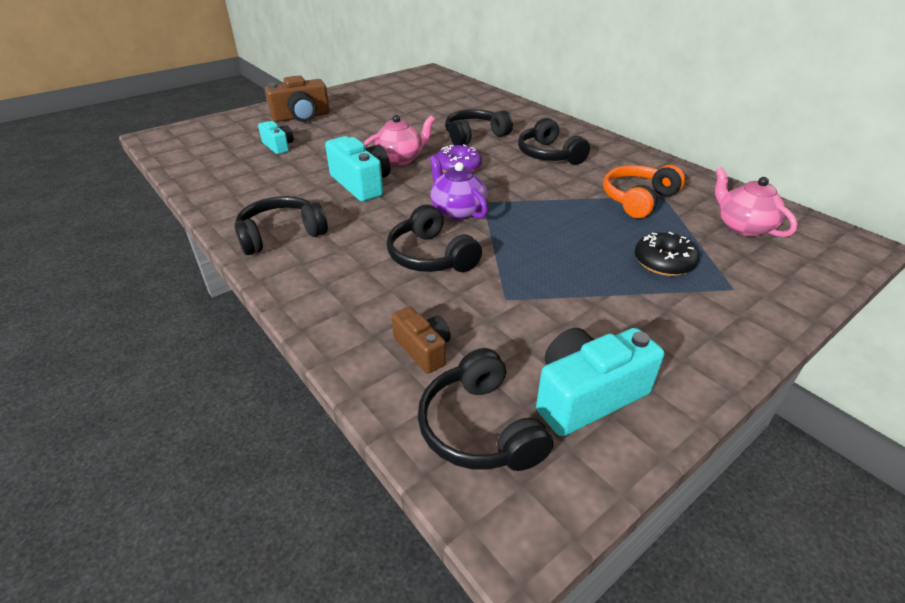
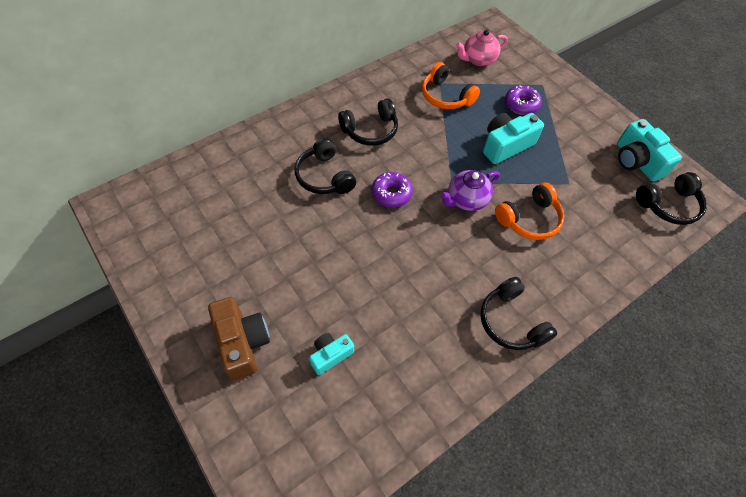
camera: 90 degrees left, 20 degrees up
turquoise camera [325,136,390,202] -> turquoise camera moved to [483,113,544,164]
pink teapot [364,115,435,165] -> none
black headphones [387,204,482,272] -> orange headphones [495,183,564,240]
brown camera [392,307,451,374] -> none
black donut [634,231,699,276] -> purple donut [505,85,542,115]

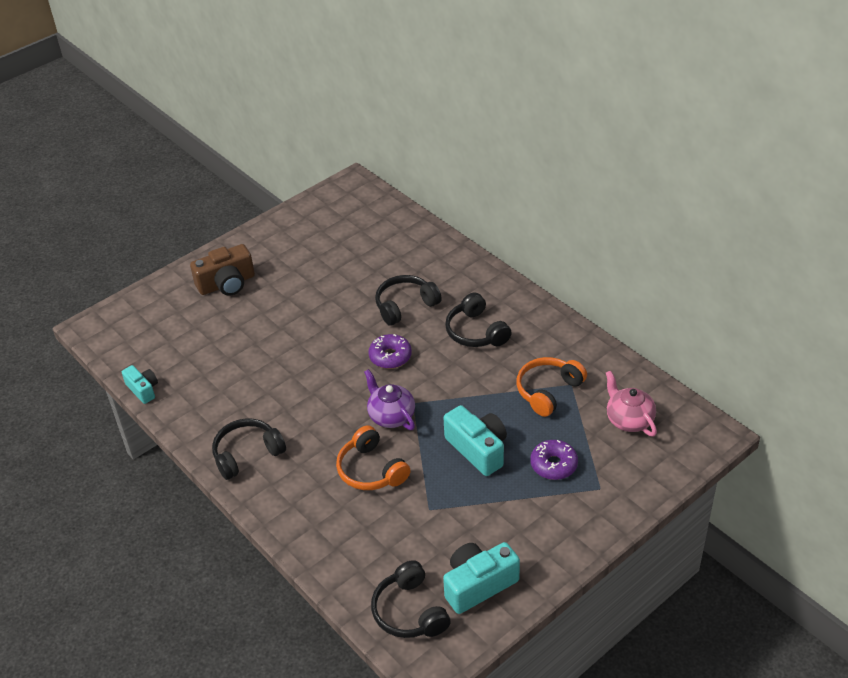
camera: 90 degrees right, 15 degrees down
turquoise camera [309,333,354,375] -> turquoise camera moved to [122,365,158,404]

